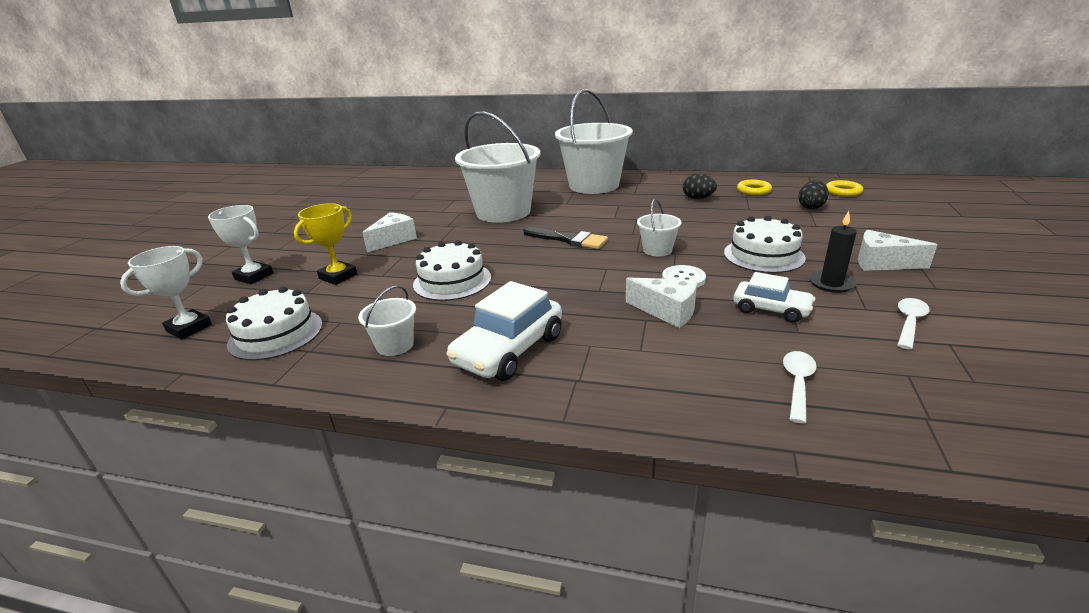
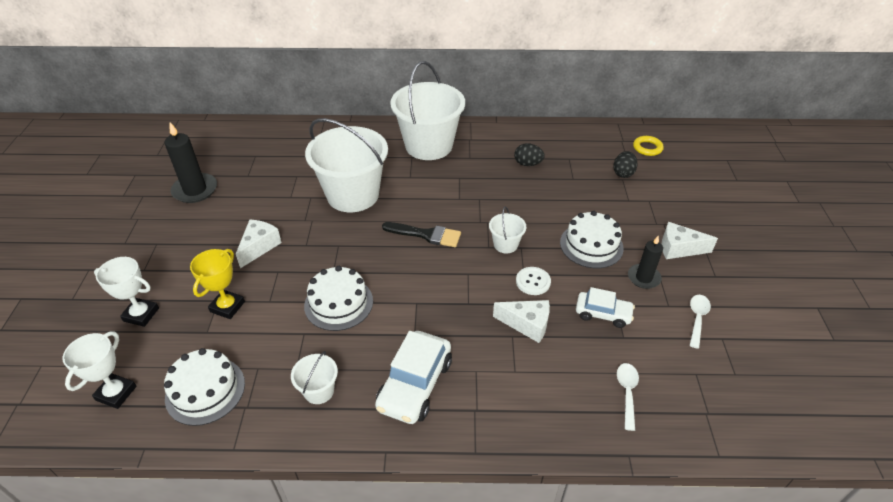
camera: 15 degrees left, 15 degrees up
yellow ring [737,180,772,195] -> none
none -> black candle [164,122,217,203]

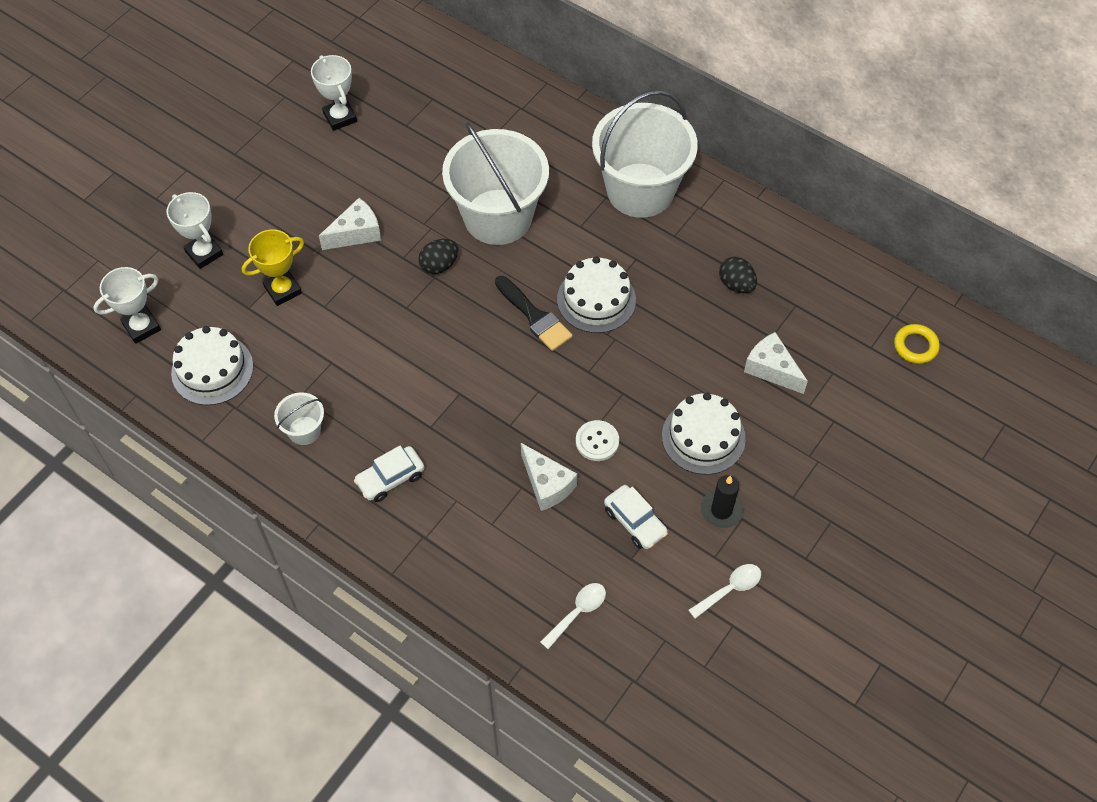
camera: 35 degrees right, 15 degrees up
black candle [164,122,217,203] -> white trophy [311,55,357,131]
white cake [304,266,373,331] -> white cake moved to [557,256,636,333]
white car [375,331,452,424] -> white car [354,446,425,502], size x0.62
white bucket [489,207,526,253] -> none
black egg [613,151,637,178] -> black egg moved to [418,239,458,274]
white cheese [662,222,718,259] -> white cheese moved to [744,332,808,394]

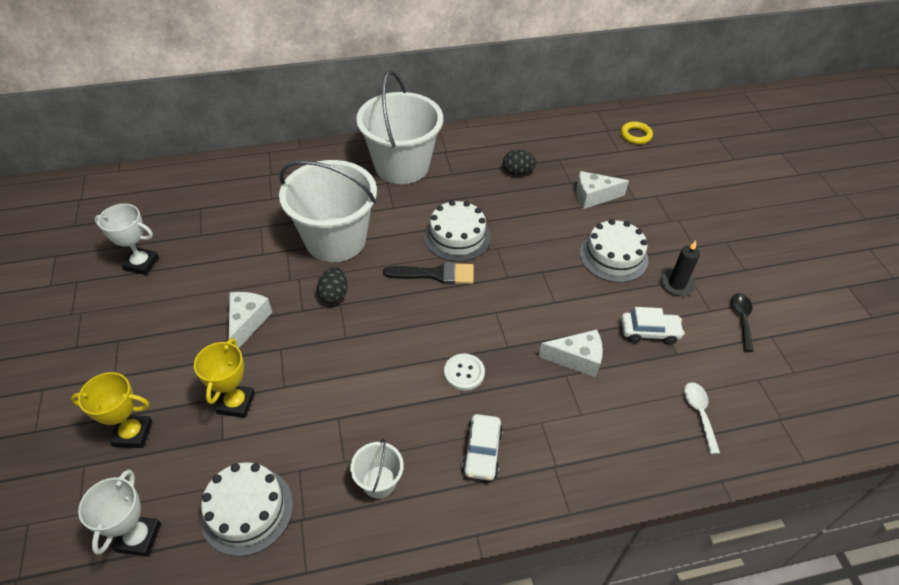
camera: 50 degrees left, 10 degrees down
white trophy [167,192,223,269] -> yellow trophy [71,372,152,448]
white button [576,420,619,461] -> white button moved to [444,354,485,391]
white spoon [688,564,761,619] -> black spoon [731,293,754,352]

